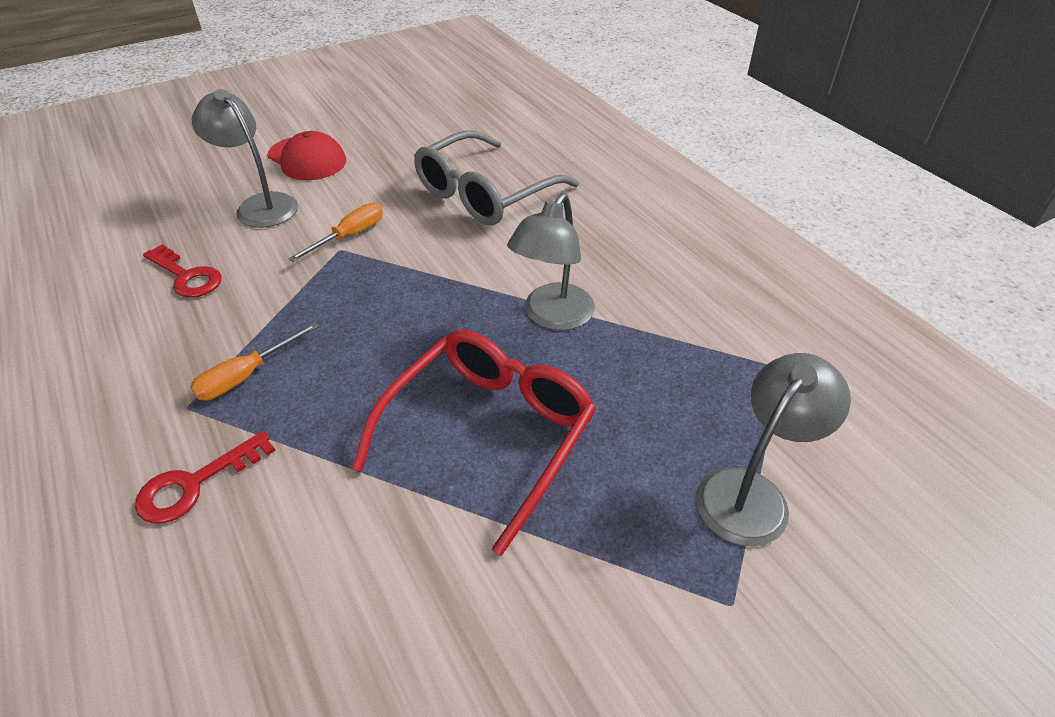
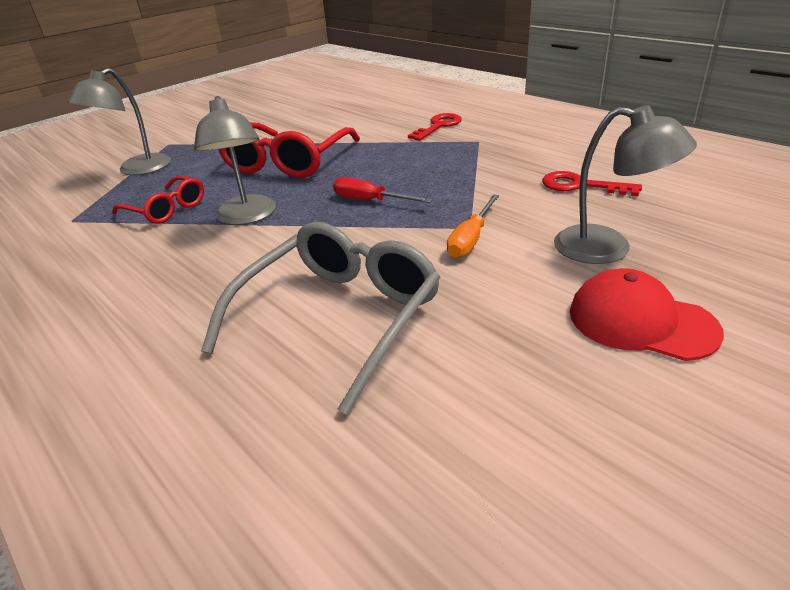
camera: 170 degrees right, 10 degrees down
orange screwdriver [190,322,319,400] -> none
grey lamp [507,193,595,330] -> grey lamp turned 150 degrees clockwise [194,96,276,225]
none -> red glasses [112,176,204,224]
none -> red screwdriver [333,177,432,203]

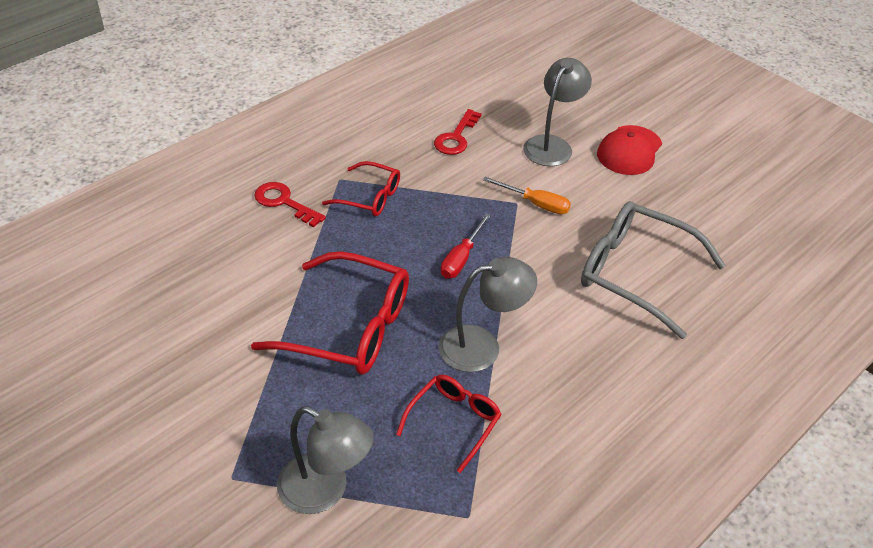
camera: 95 degrees left, 10 degrees up
none -> red glasses [322,161,400,216]

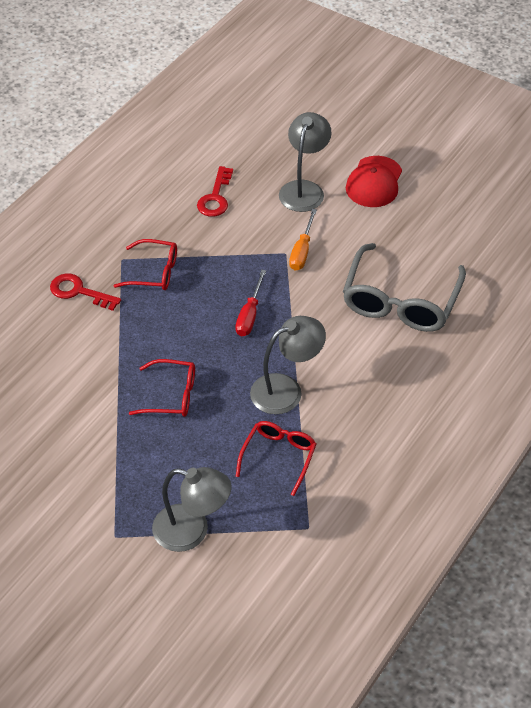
camera: 10 degrees left, 5 degrees up
red glasses [251,251,409,374] -> red glasses [129,359,195,417], size x0.56
orange screwdriver [483,177,571,214] -> orange screwdriver turned 90 degrees clockwise [289,209,317,271]
grey glasses [581,201,726,339] -> grey glasses turned 90 degrees counterclockwise [343,243,466,332]

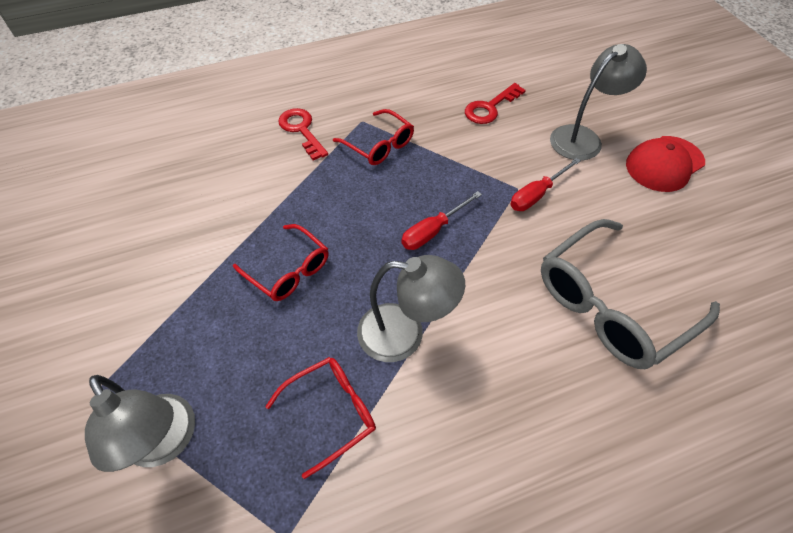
camera: 35 degrees right, 5 degrees up
orange screwdriver [289,209,317,271] -> red screwdriver [510,158,581,211]

